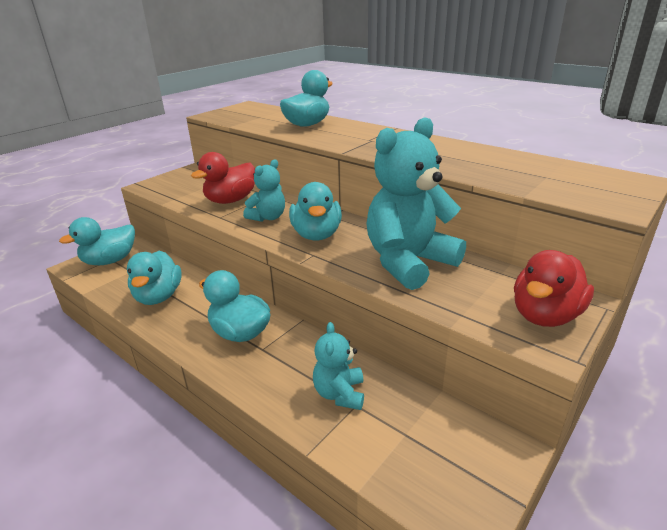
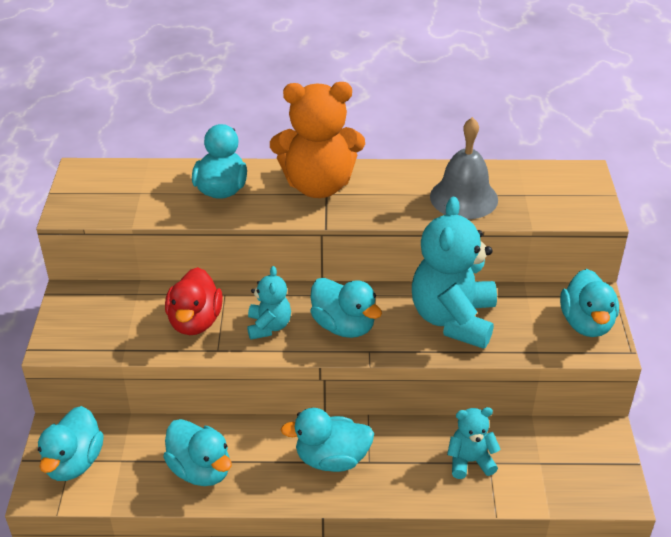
camera: 40 degrees left, 10 degrees up
turquoise teddy bear [313,322,364,410] -> turquoise teddy bear turned 120 degrees clockwise [447,407,501,479]
red duck [514,250,594,327] -> turquoise duck [560,269,619,337]
none -> orange teddy bear [270,82,365,198]
none -> grey bell [430,117,498,219]

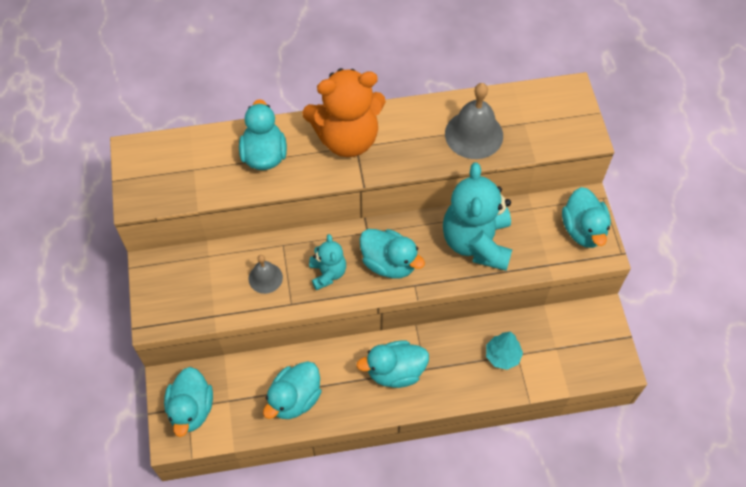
camera: 10 degrees left, 20 degrees up
turquoise duck [163,419,232,486] -> turquoise duck turned 90 degrees clockwise [263,361,322,419]
red duck [165,267,223,335] -> grey bell [249,255,283,294]
turquoise teddy bear [447,407,501,479] -> turquoise tree [486,332,523,370]

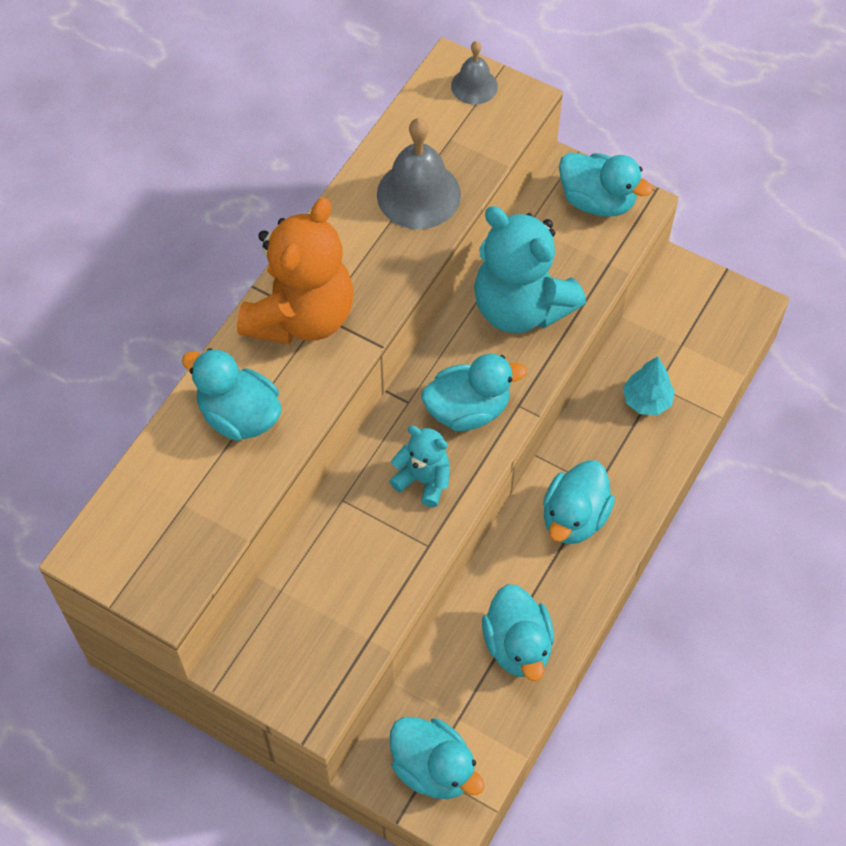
camera: 50 degrees left, 0 degrees up
grey bell [249,255,283,294] -> grey bell moved to [451,41,498,105]

